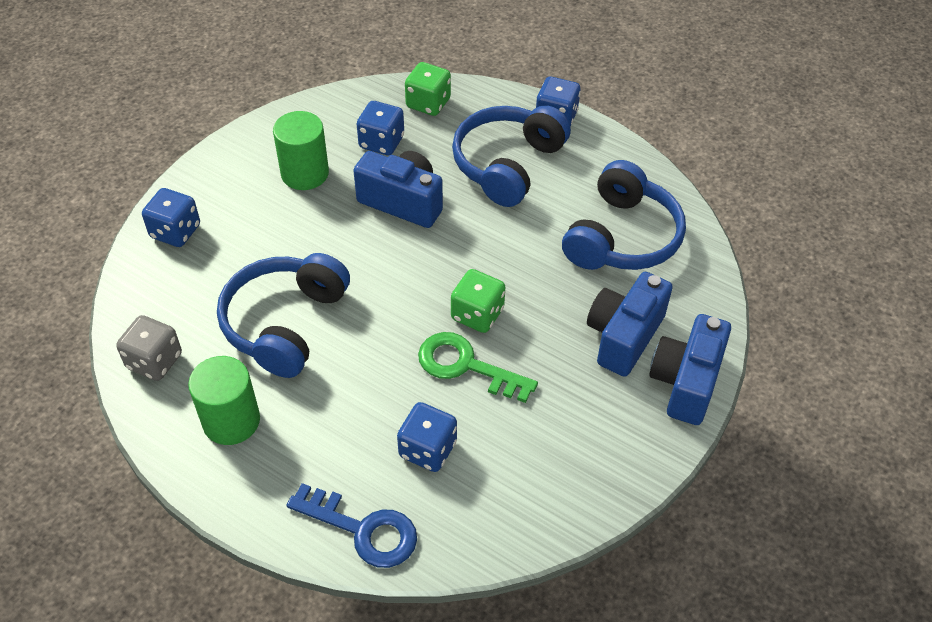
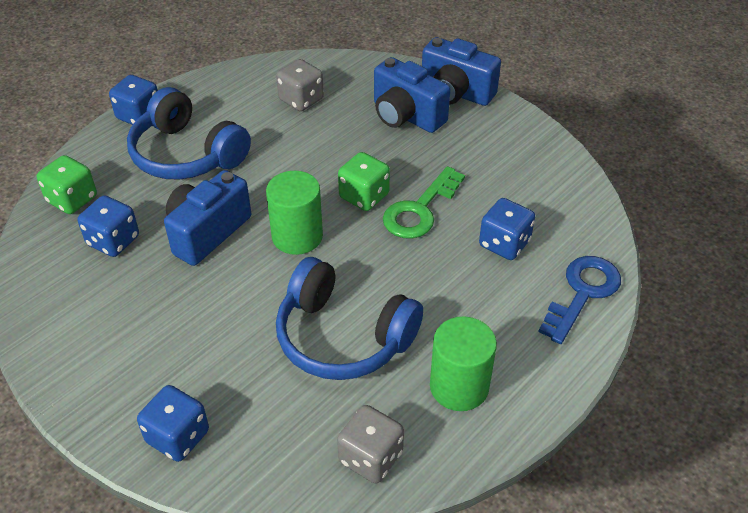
camera: 80 degrees left, 5 degrees down
green cylinder [273,111,329,190] -> green cylinder moved to [266,171,323,255]
blue headphones [562,160,686,270] -> grey dice [276,59,324,111]

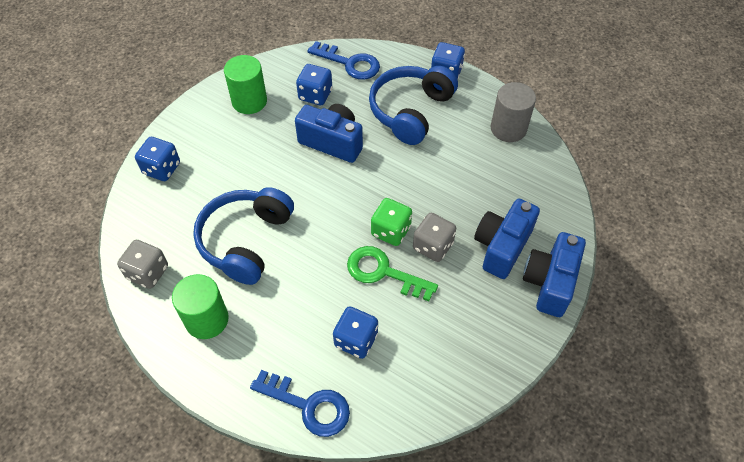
camera: 80 degrees right, 10 degrees up
green dice [36,155,97,214] -> blue key [307,41,380,80]
green cylinder [266,171,323,255] -> green cylinder moved to [224,55,267,114]
grey dice [276,59,324,111] -> grey dice moved to [413,213,456,262]
none -> grey cylinder [491,82,536,142]

